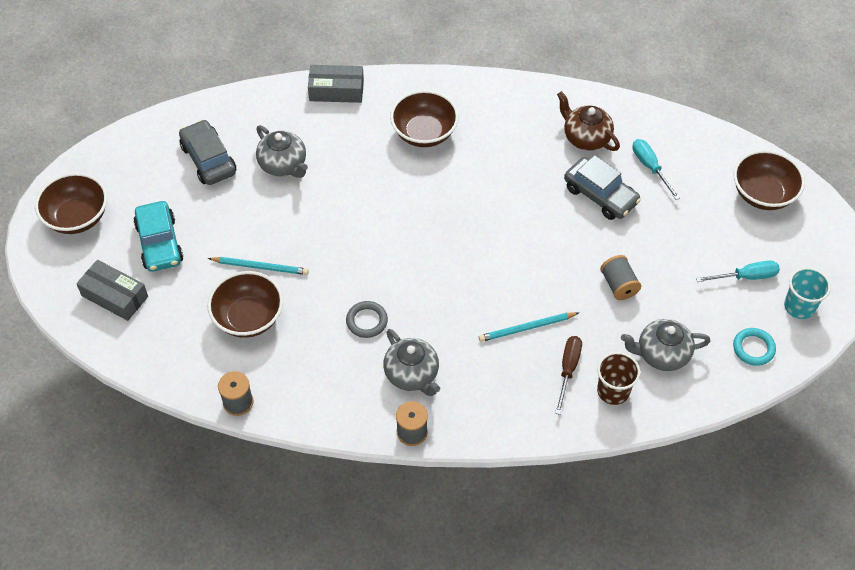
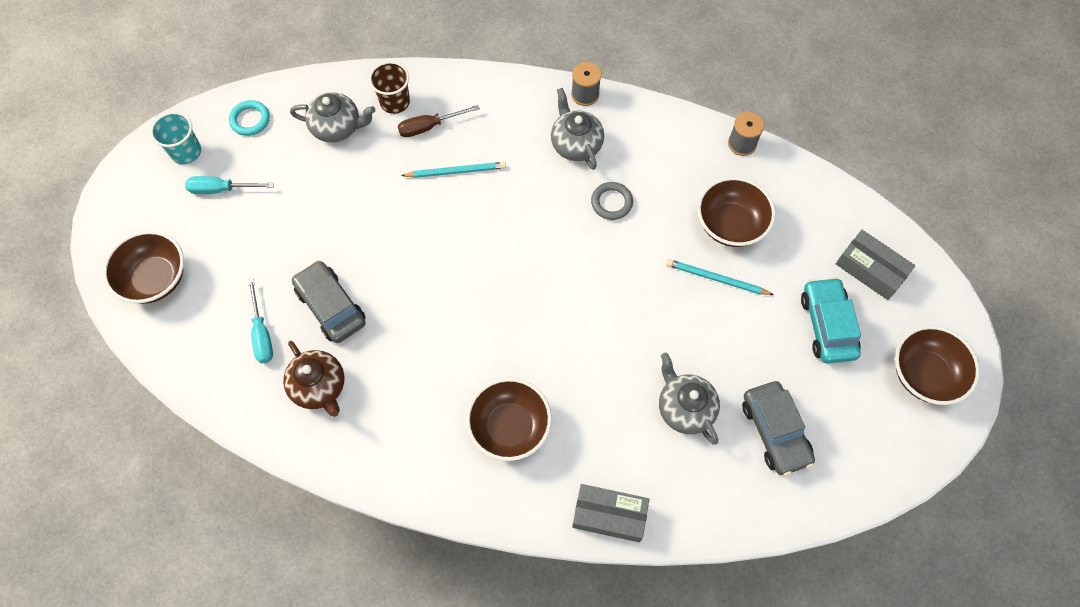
camera: 170 degrees left, 10 degrees up
brown screwdriver [555,336,582,415] -> brown screwdriver turned 45 degrees clockwise [398,105,480,137]
grey spool [600,255,641,300] -> none

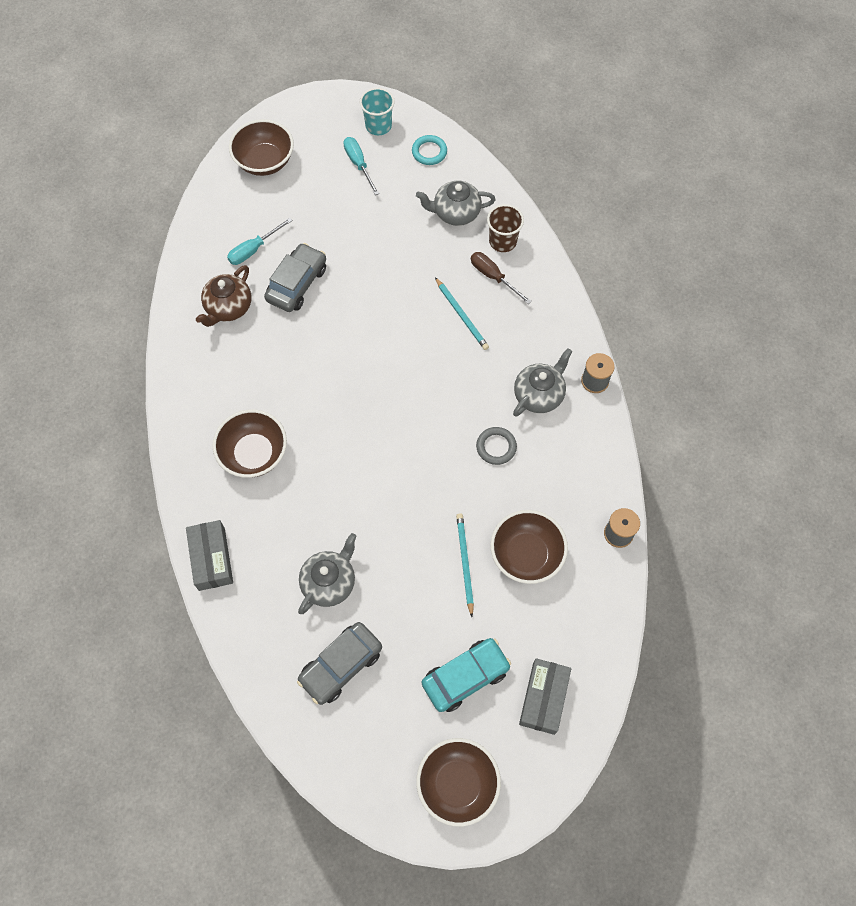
camera: 65 degrees right, 0 degrees up
grey teapot [290,92,375,142] -> grey teapot turned 105 degrees clockwise [416,180,496,226]

